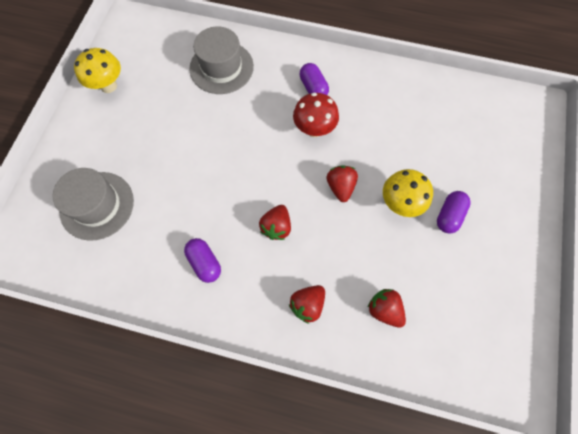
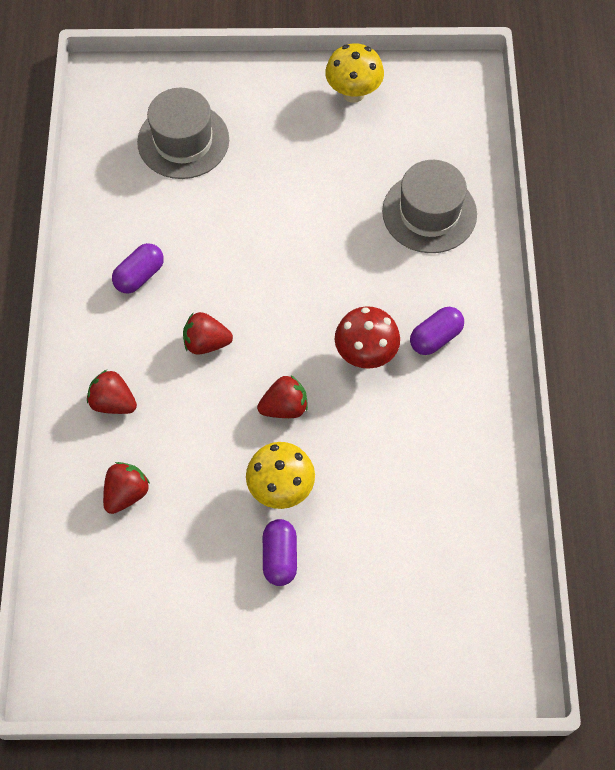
camera: 75 degrees right, 5 degrees down
purple capsule [437,191,471,234] -> purple capsule turned 75 degrees clockwise [263,519,297,586]

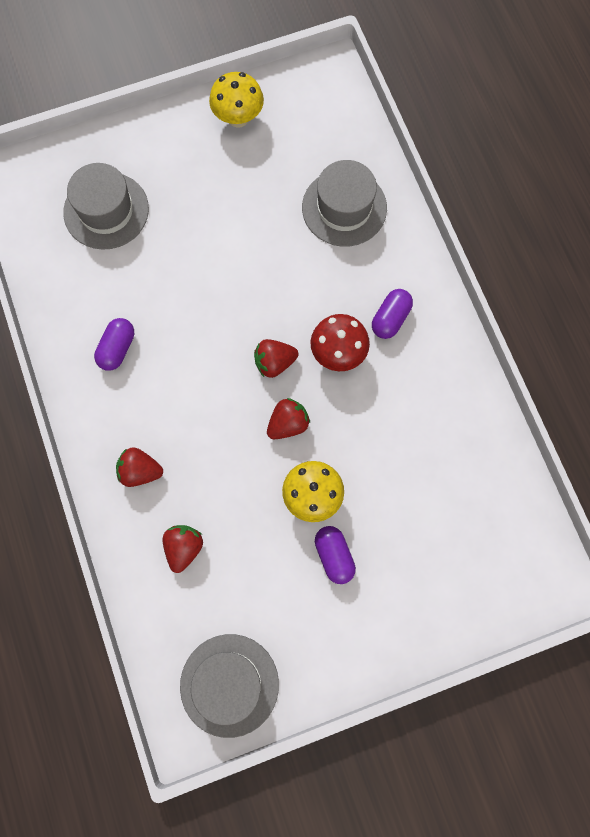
camera: 20 degrees left, 10 degrees up
red strawberry [183,312,233,355] -> red strawberry moved to [254,339,298,378]
none -> grey hat [180,634,279,738]

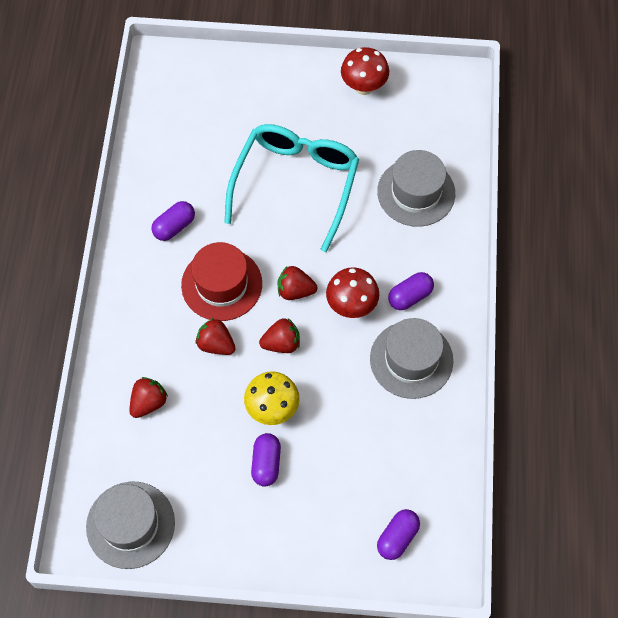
camera: 25 degrees right, 10 degrees down
grey hat [63,163,149,250] -> grey hat moved to [370,318,453,399]
red strawberry [116,447,163,487] -> red strawberry moved to [196,318,236,355]
yellow mushroom [209,72,264,128] -> red mushroom [341,47,389,95]
none -> red hat [181,242,262,321]
none -> turquoise glasses [224,124,359,252]
none -> purple capsule [377,509,420,560]

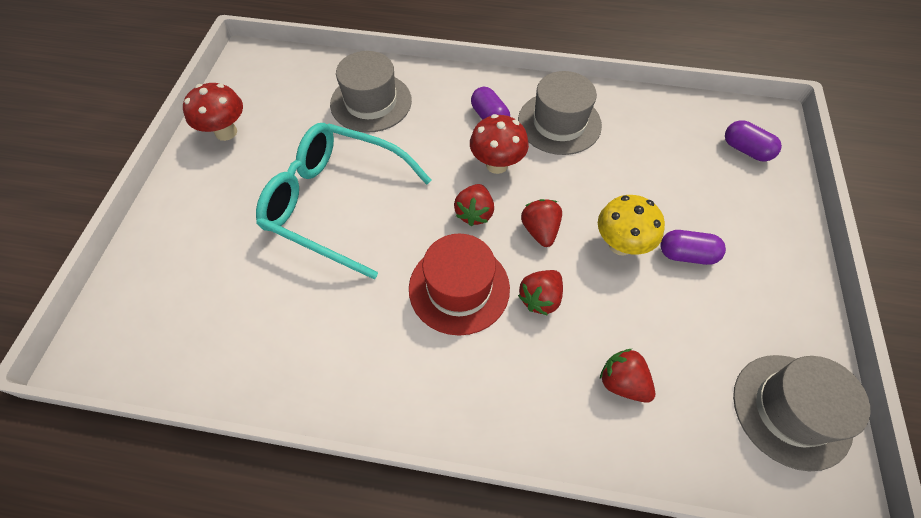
camera: 85 degrees left, 5 degrees down
purple capsule [152,201,195,241] -> none

